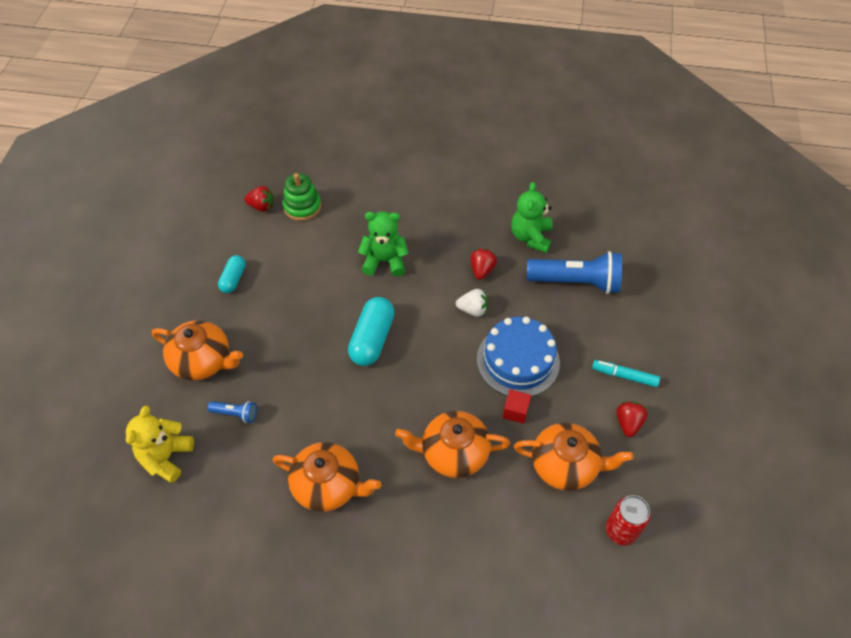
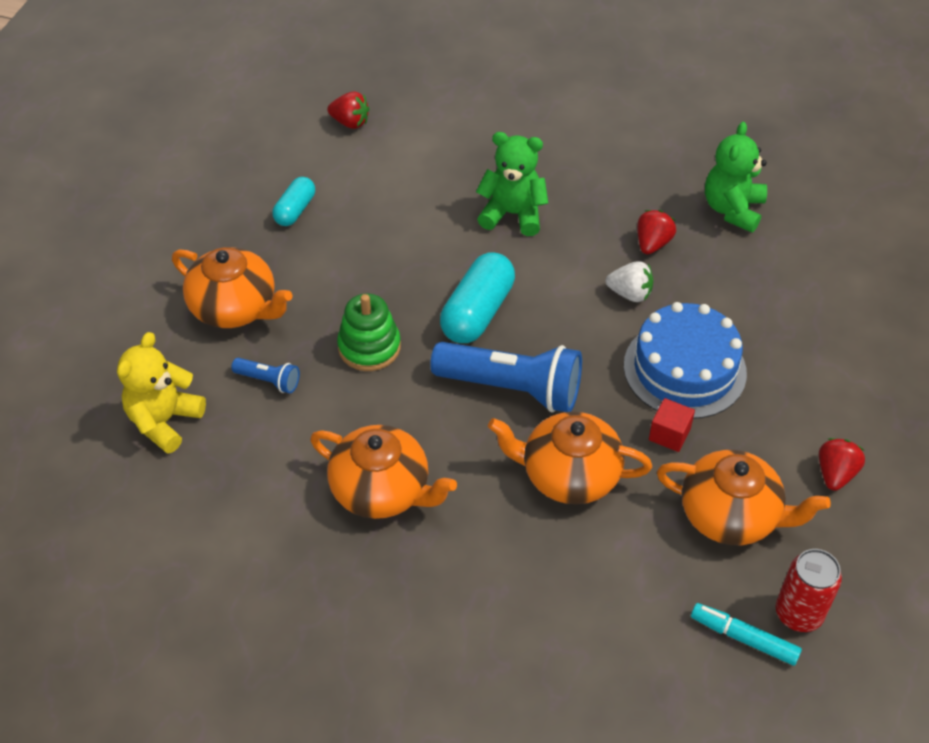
camera: 10 degrees right, 5 degrees down
green stacking toy [282,173,321,221] -> green stacking toy moved to [337,294,401,371]
blue flashlight [527,251,622,294] -> blue flashlight moved to [430,342,582,413]
turquoise marker [592,360,660,387] -> turquoise marker moved to [691,603,802,666]

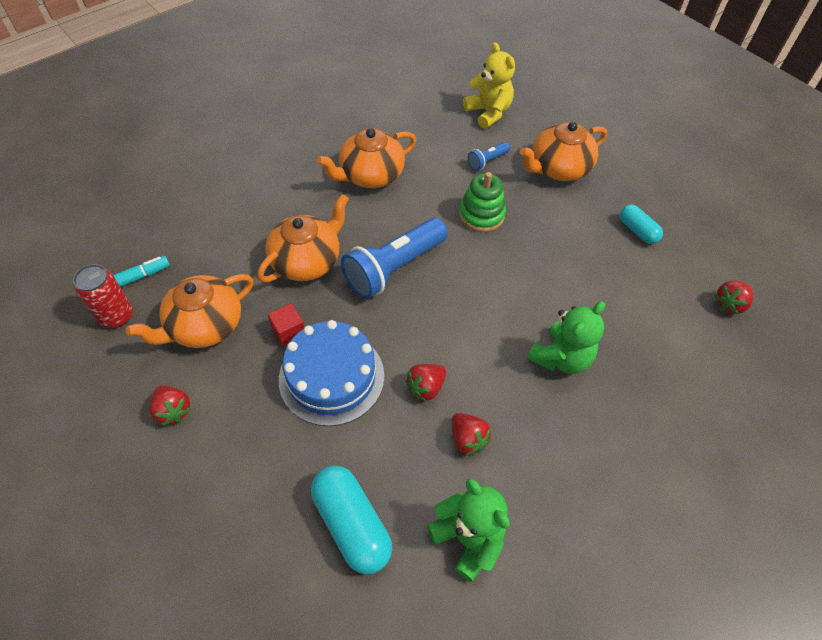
camera: 120 degrees right, 5 degrees up
turquoise capsule [440,252,515,343] -> turquoise capsule moved to [311,465,392,574]
white strawberry [606,261,653,302] -> red strawberry [405,364,446,402]

